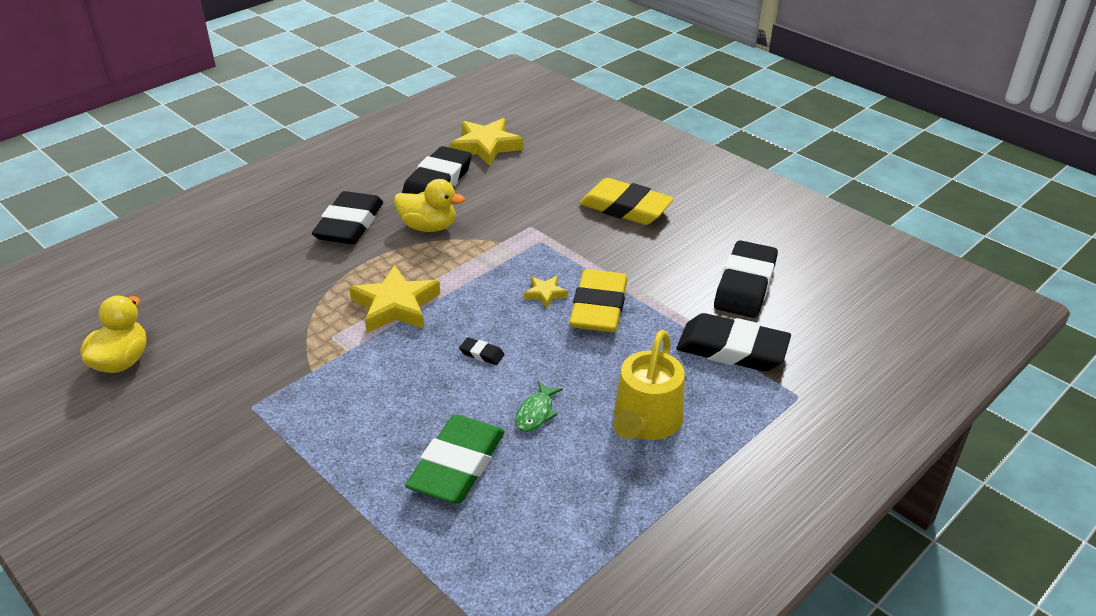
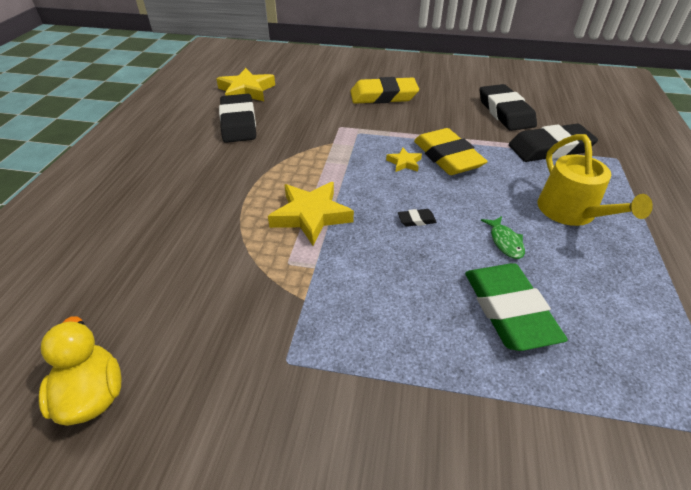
camera: 35 degrees left, 5 degrees up
black eraser [312,191,383,244] -> none
yellow duck [394,179,465,232] -> none

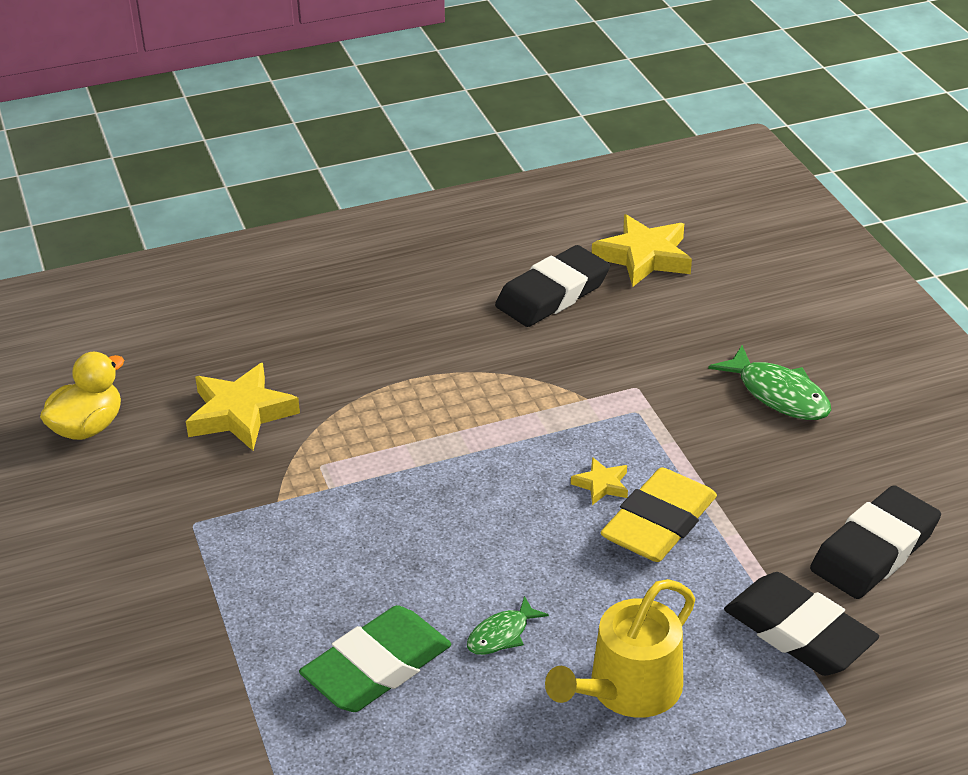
camera: 60 degrees right, 5 degrees down
yellow star [268,182,354,246] -> yellow star moved to [186,363,300,451]
yellow eraser [350,77,419,104] -> green fish [708,345,831,420]
black eraser [398,209,437,227] -> none

